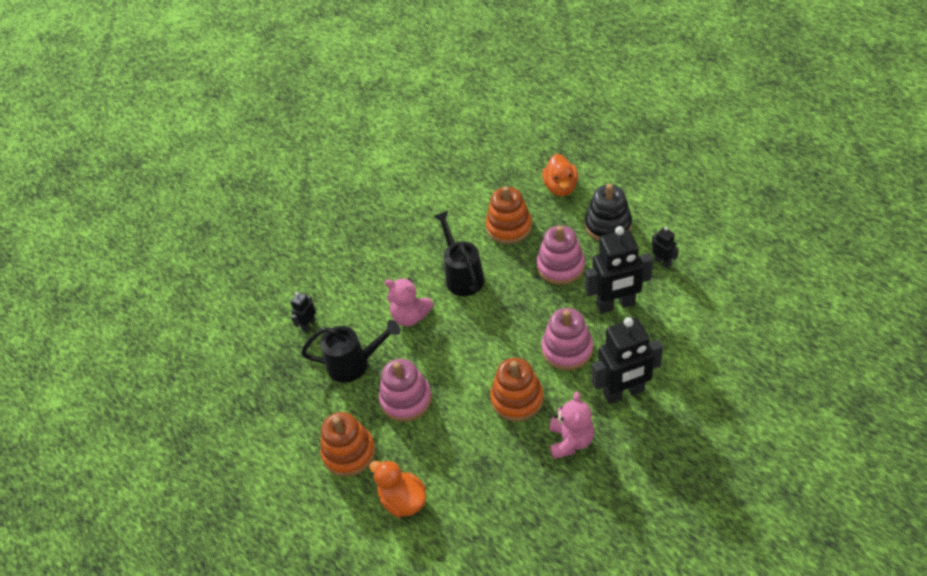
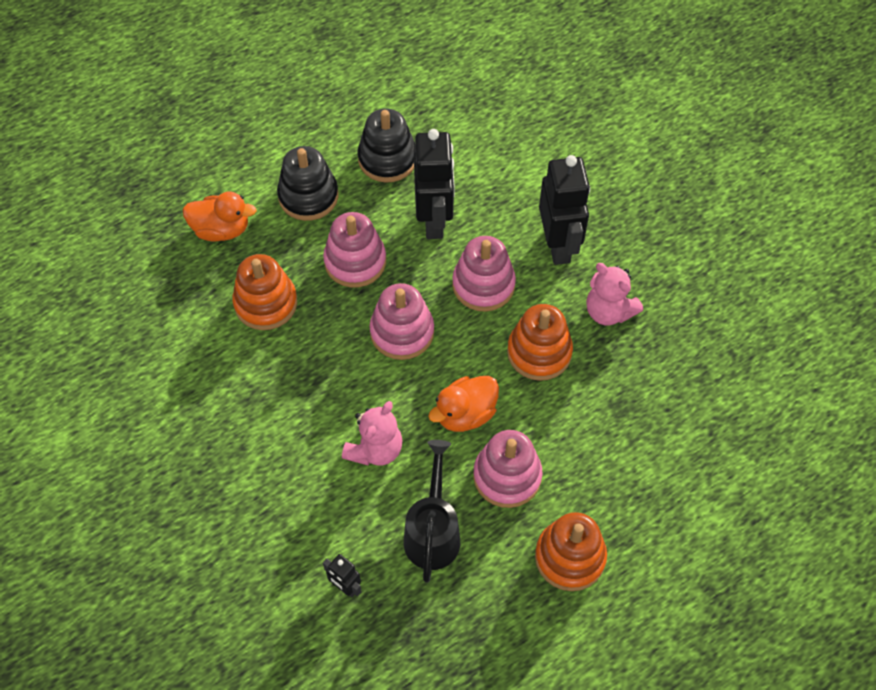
camera: 85 degrees left, 10 degrees up
orange duck [369,460,426,517] -> orange duck moved to [428,376,499,432]
black watering can [433,211,484,296] -> none
pink teddy bear [549,391,594,459] -> pink teddy bear turned 150 degrees counterclockwise [586,263,643,325]
black robot [652,227,679,268] -> black stacking toy [358,108,416,183]
none -> pink stacking toy [370,283,434,360]

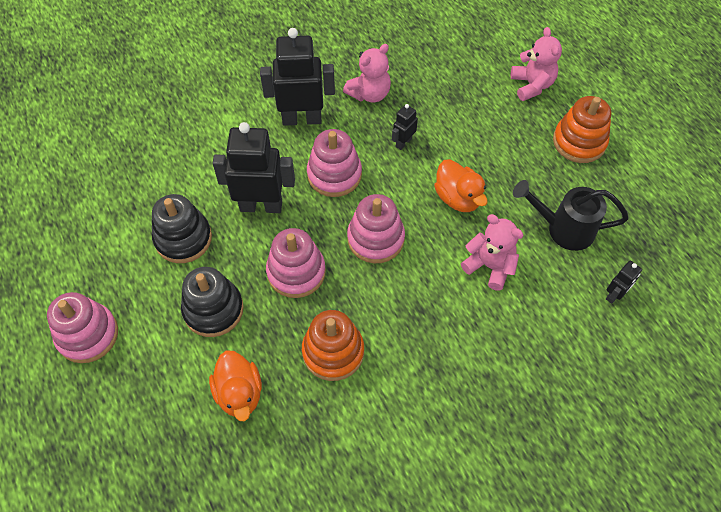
camera: 85 degrees left, 0 degrees up
orange duck [183,191,257,241] -> orange duck turned 150 degrees clockwise [209,350,262,421]
pink stacking toy [473,430,542,508] -> pink stacking toy moved to [47,292,118,363]
orange stacking toy [507,304,573,381] -> black robot [392,104,418,150]
none -> pink teddy bear [511,27,562,101]

